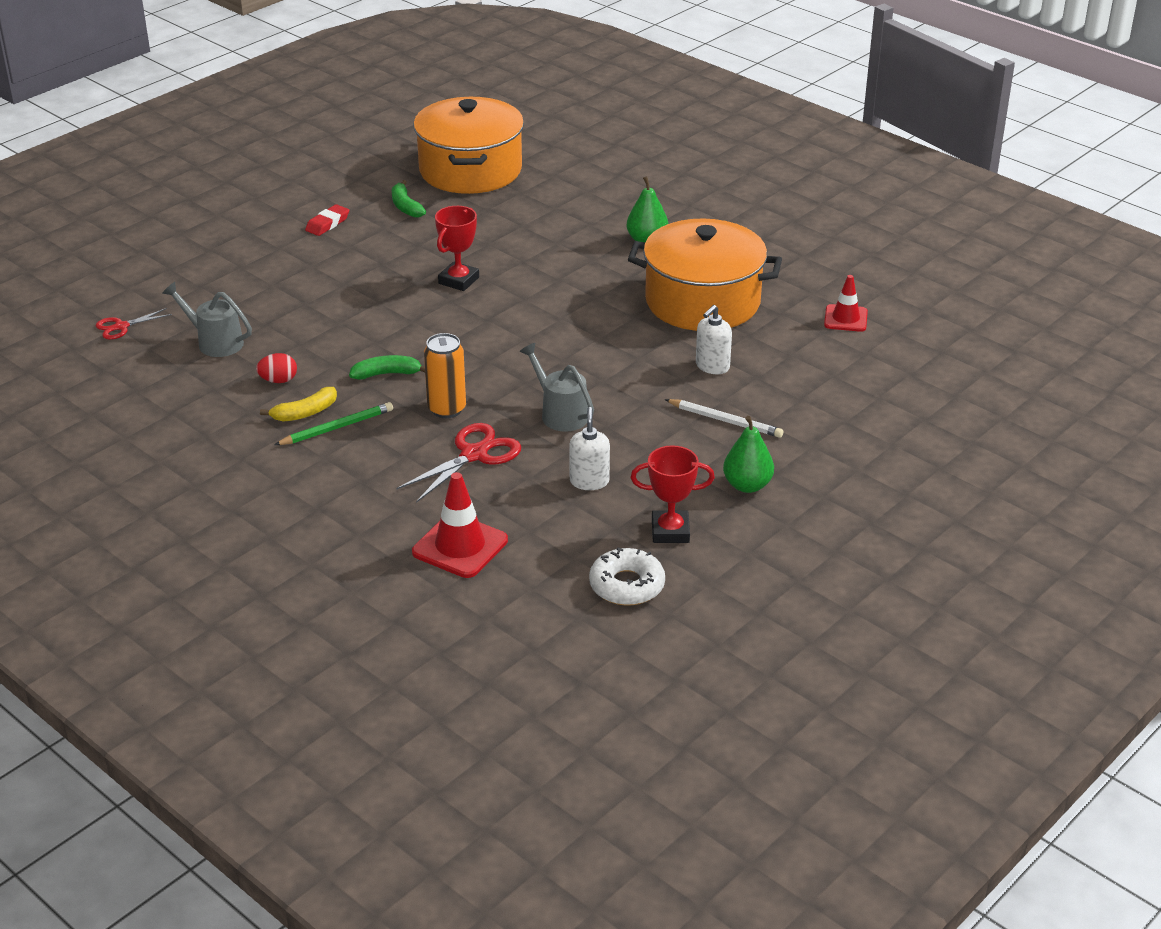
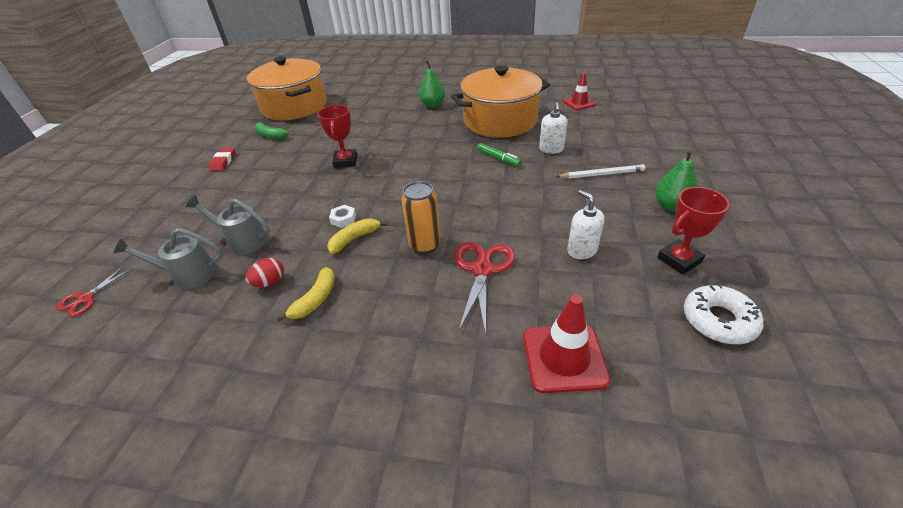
camera: 30 degrees left, 5 degrees up
green pencil [274,402,393,445] -> none
green banana [349,355,425,380] -> yellow banana [327,218,388,254]
grey watering can [520,343,594,432] -> grey watering can moved to [186,196,270,255]
none -> white nut [329,205,356,228]
none -> green marker [477,143,522,167]

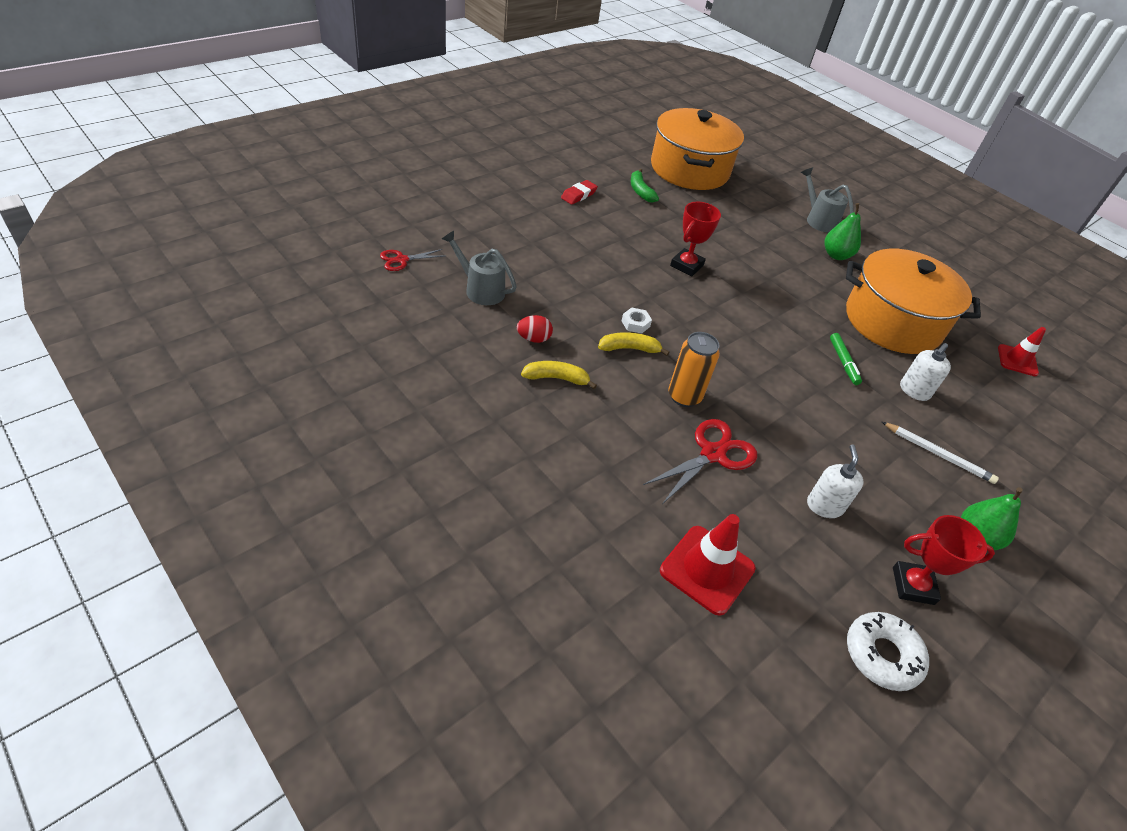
camera: 30 degrees right, 5 degrees up
grey watering can [186,196,270,255] -> grey watering can moved to [801,167,854,232]
yellow banana [276,267,335,321] -> yellow banana turned 150 degrees counterclockwise [521,361,597,389]

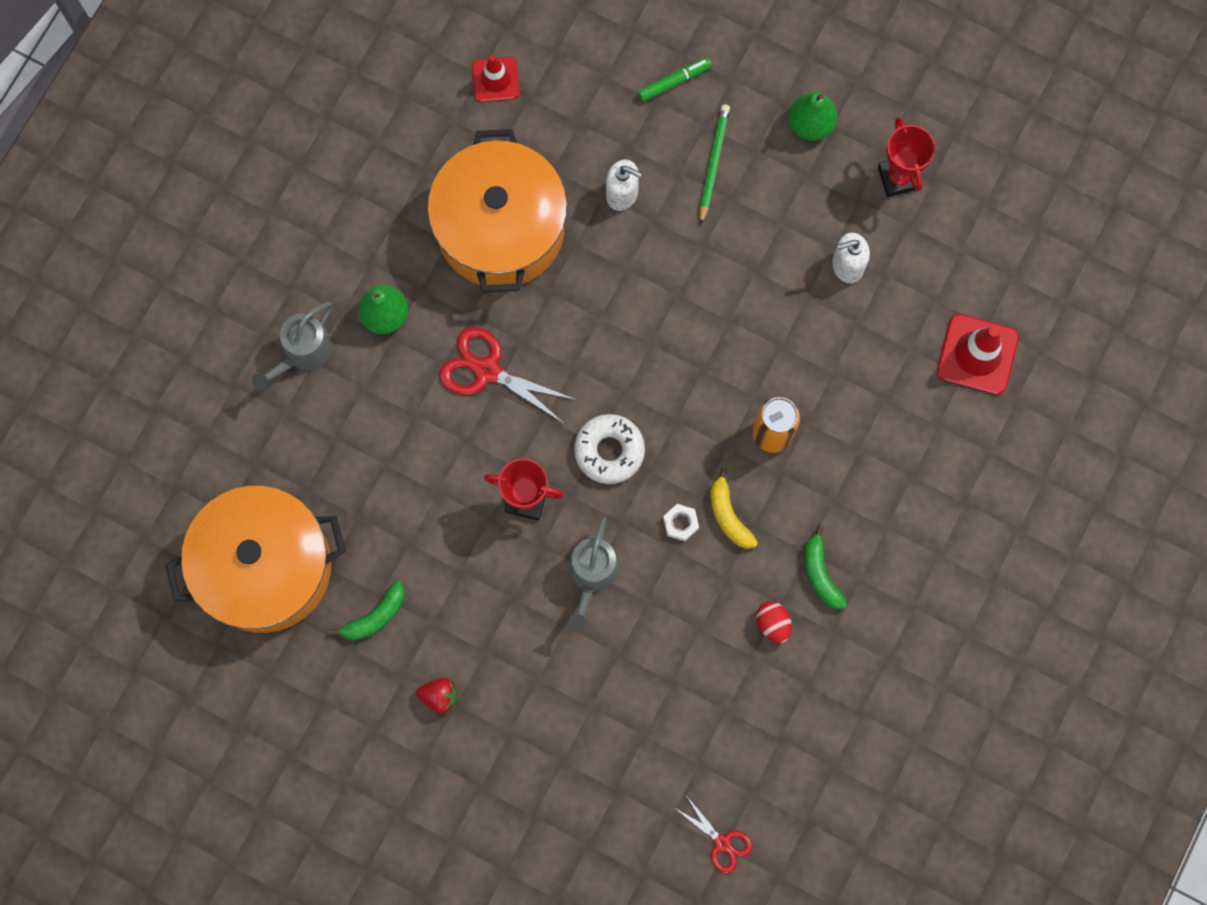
camera: 105 degrees left, 30 degrees up
grey watering can [442,231,517,305] -> grey watering can moved to [569,517,619,630]
yellow banana [521,361,597,389] -> green banana [804,525,847,609]
red eraser [561,180,598,205] -> red strawberry [416,678,457,714]
red scissors [643,419,757,504] -> red scissors moved to [439,327,576,423]
green marker [830,333,862,385] -> green marker moved to [638,58,712,102]
white donut [847,612,929,691] -> white donut moved to [574,414,645,484]
white pencil [882,422,999,484] -> green pencil [700,104,730,225]

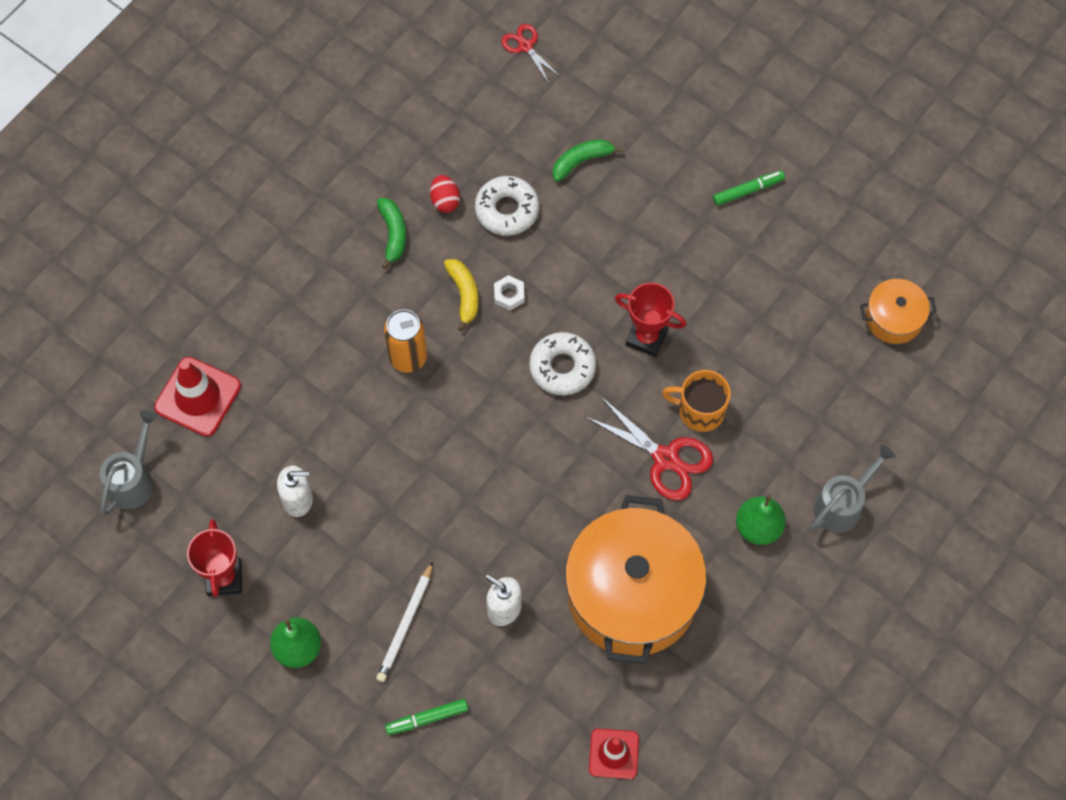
camera: 170 degrees left, 10 degrees down
orange pot [165,485,346,633] -> orange pot [860,279,937,344], size x0.47
green banana [330,581,405,640] -> green banana moved to [552,139,623,182]
red strawberry [416,678,457,714] -> green marker [713,171,785,205]
grey watering can [569,517,619,630] -> grey watering can moved to [100,410,158,516]
green pencil [700,104,730,225] -> white pencil [376,562,433,682]
none -> white donut [475,176,539,235]
none -> orange mug [662,370,731,432]

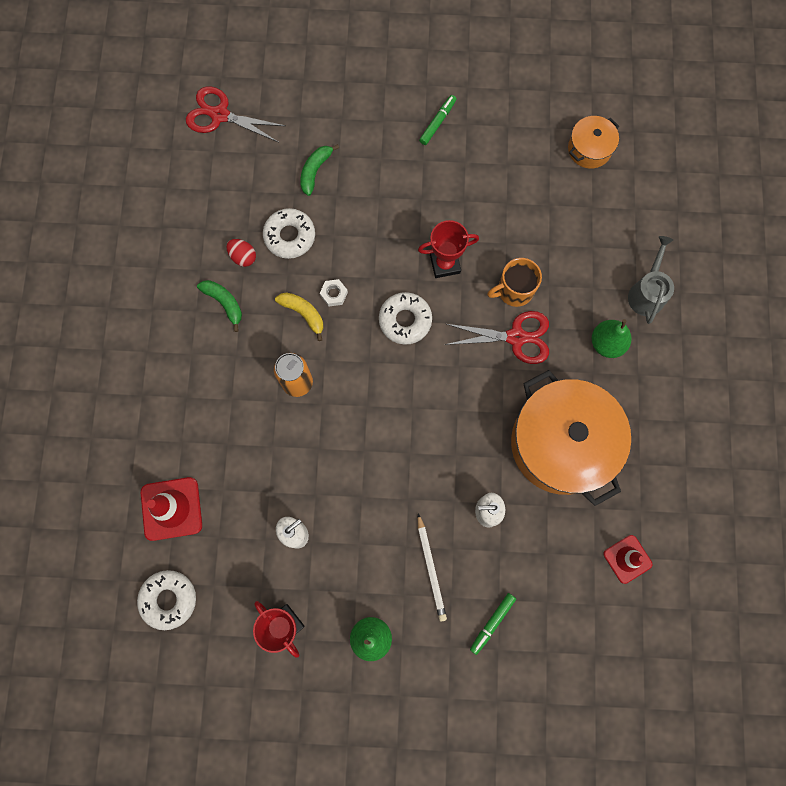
camera: 35 degrees left, 10 degrees up
grey watering can [100,410,158,516] -> white donut [137,570,196,630]
red scissors [501,24,561,83] -> red scissors [186,87,285,142], size x1.68

